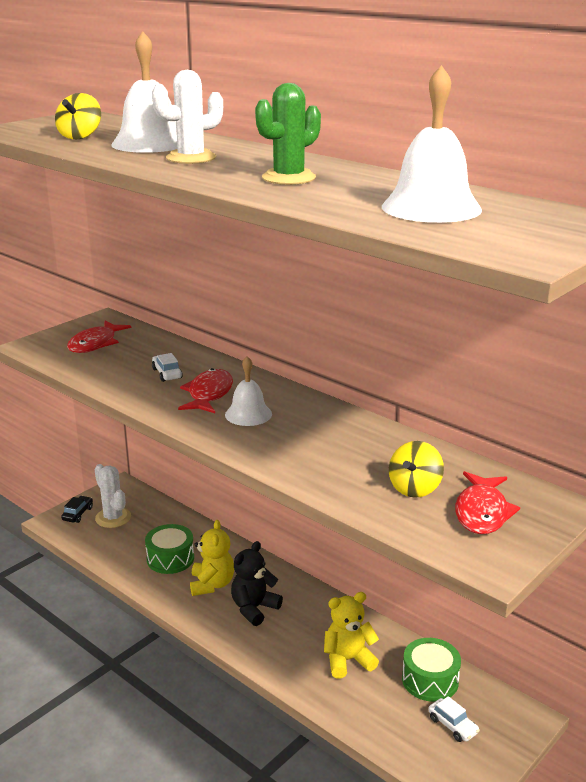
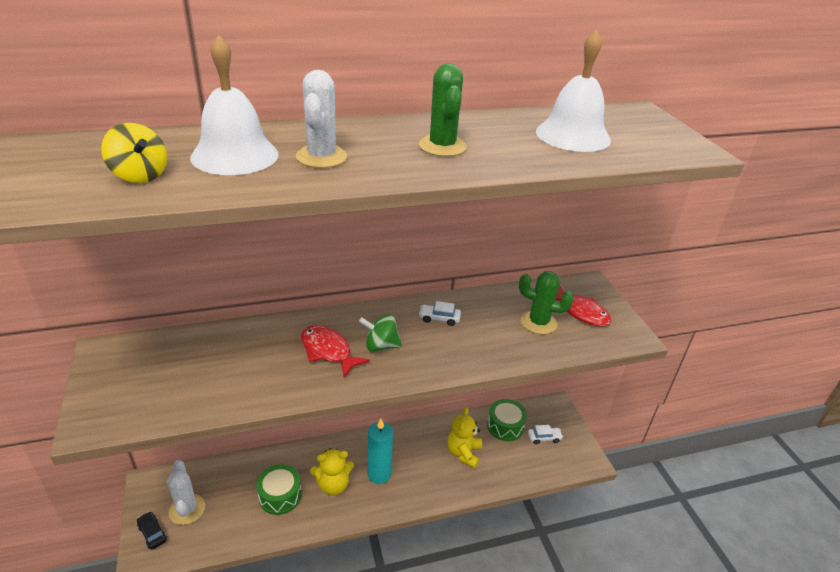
camera: 60 degrees left, 10 degrees up
red fish [67,320,131,353] -> none
white cactus [94,464,131,528] -> white cactus turned 75 degrees clockwise [167,460,205,525]
white car [152,353,183,382] -> white car moved to [419,301,461,326]
yellow teddy bear [190,520,234,596] -> yellow teddy bear turned 135 degrees clockwise [310,448,354,496]
white bell [225,356,272,426] -> green spinning top [359,314,402,352]
black teddy bear [231,541,283,626] -> turquoise candle [368,419,393,484]
yellow spinning top [389,441,444,498] -> green cactus [519,271,574,334]

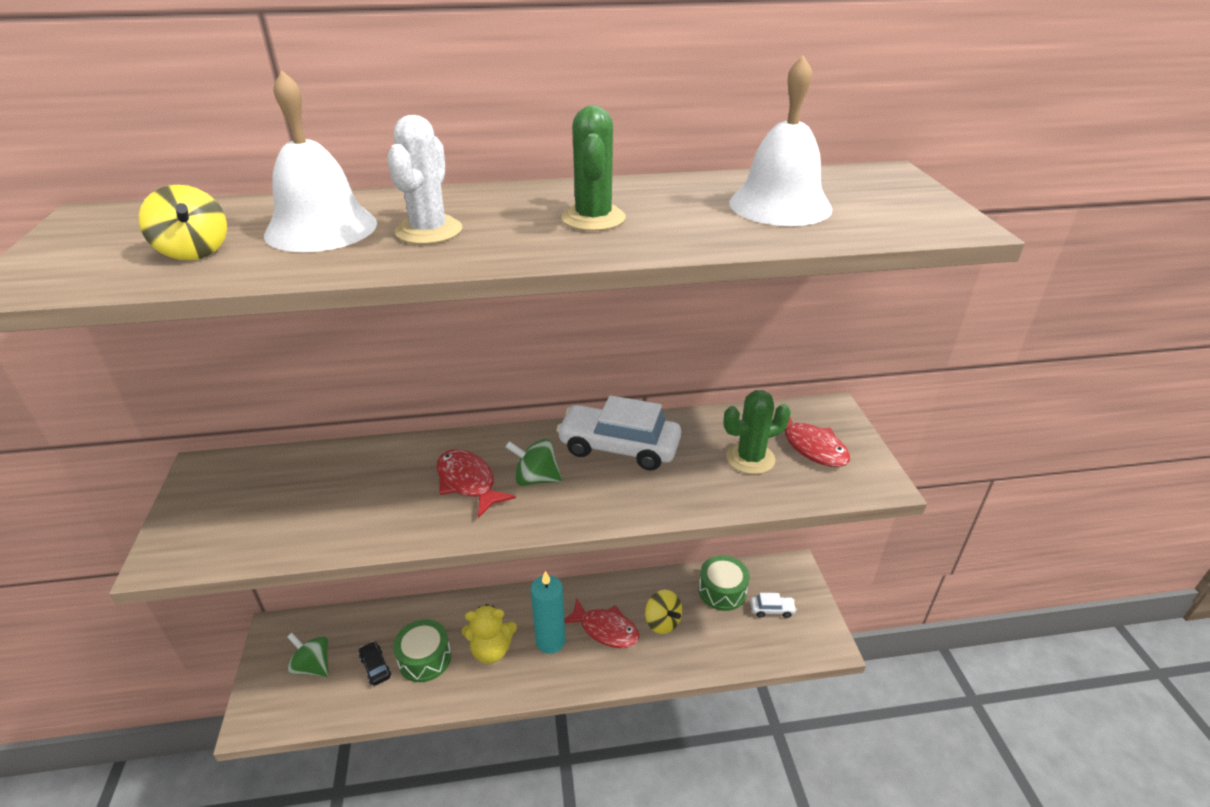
camera: 10 degrees right, 0 degrees up
black car [137,511,167,550] -> black car moved to [359,641,391,686]
white cactus [167,460,205,525] -> green spinning top [287,633,328,677]
white car [419,301,461,326] -> white car [556,395,681,470], size x2.23
yellow teddy bear [447,407,482,469] -> yellow spinning top [645,590,682,634]
green cactus [519,271,574,334] -> green cactus turned 45 degrees counterclockwise [723,390,791,474]
none -> red fish [564,598,639,648]

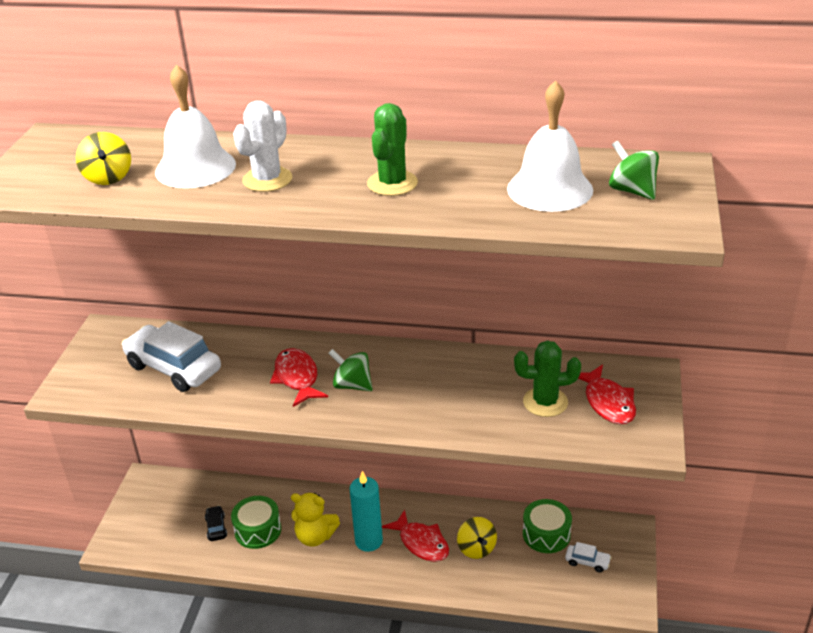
camera: 20 degrees right, 0 degrees up
green spinning top [287,633,328,677] -> green spinning top moved to [609,141,659,200]
white car [556,395,681,470] -> white car moved to [122,321,221,392]

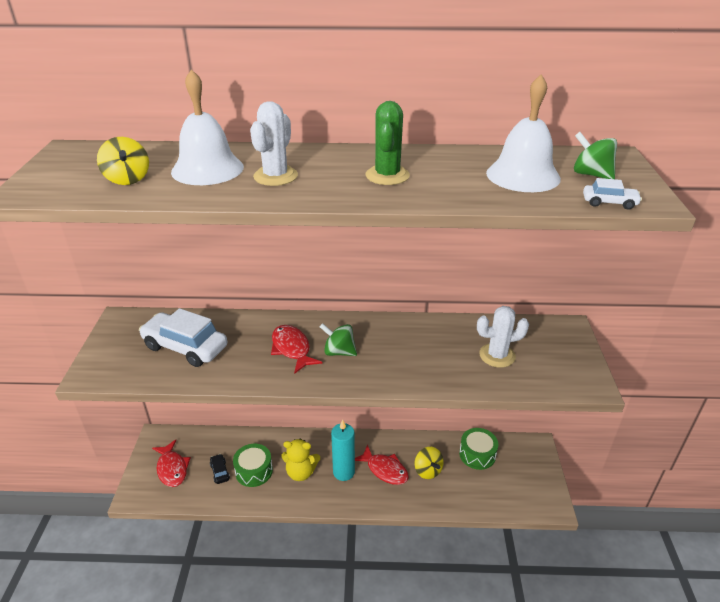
camera: 10 degrees left, 0 degrees up
green cactus [514,340,581,417] -> white cactus [477,306,529,368]
white car [565,542,612,572] -> white car moved to [583,178,642,210]
red fish [578,364,636,424] -> red fish moved to [152,440,191,487]

